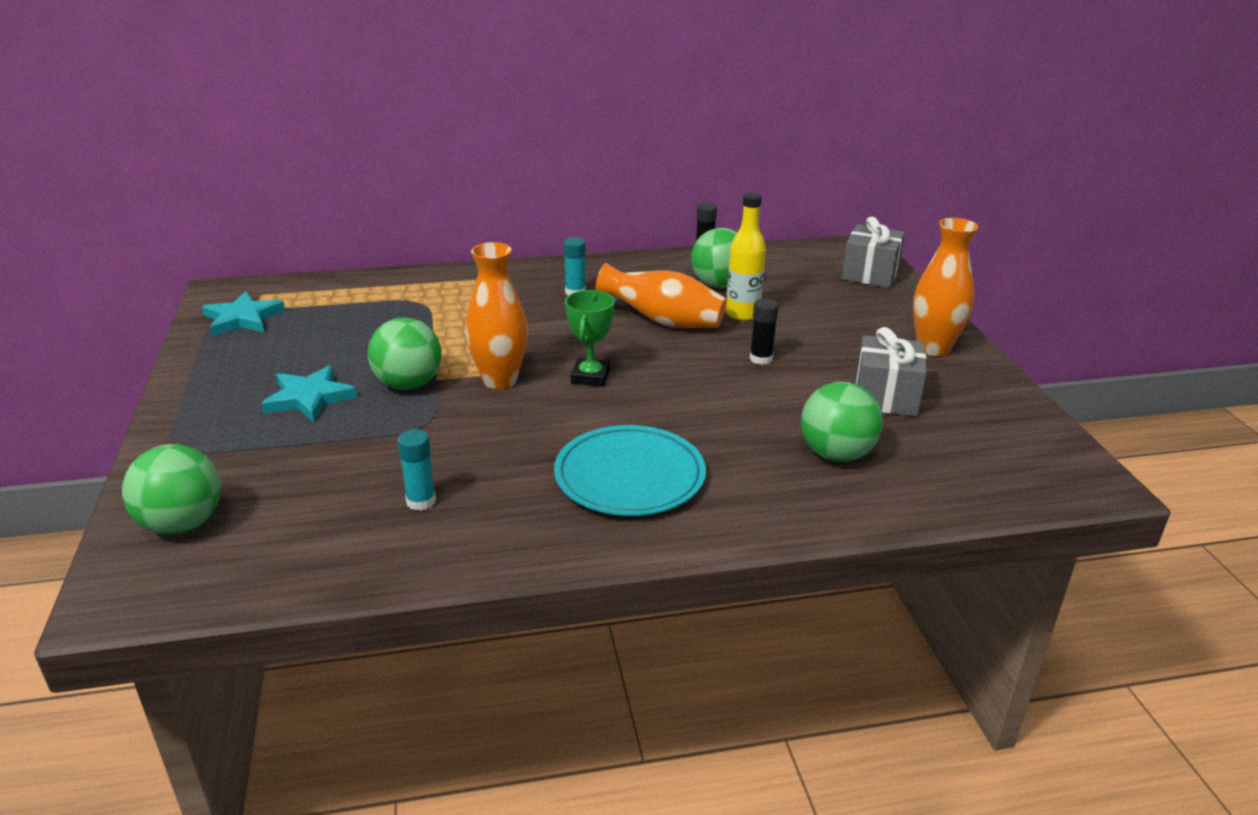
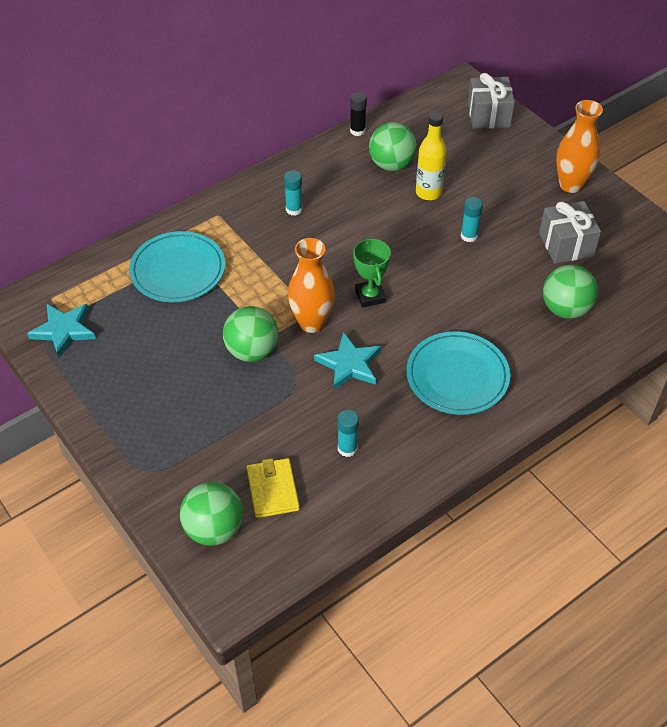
camera: 25 degrees left, 20 degrees up
turquoise star [261,365,357,422] -> turquoise star moved to [314,332,381,390]
orange vase [596,263,727,328] -> none
black glue stick [750,298,779,365] -> turquoise glue stick [461,197,483,242]
none -> turquoise plate [129,231,225,302]
none -> yellow wallet [246,458,300,518]

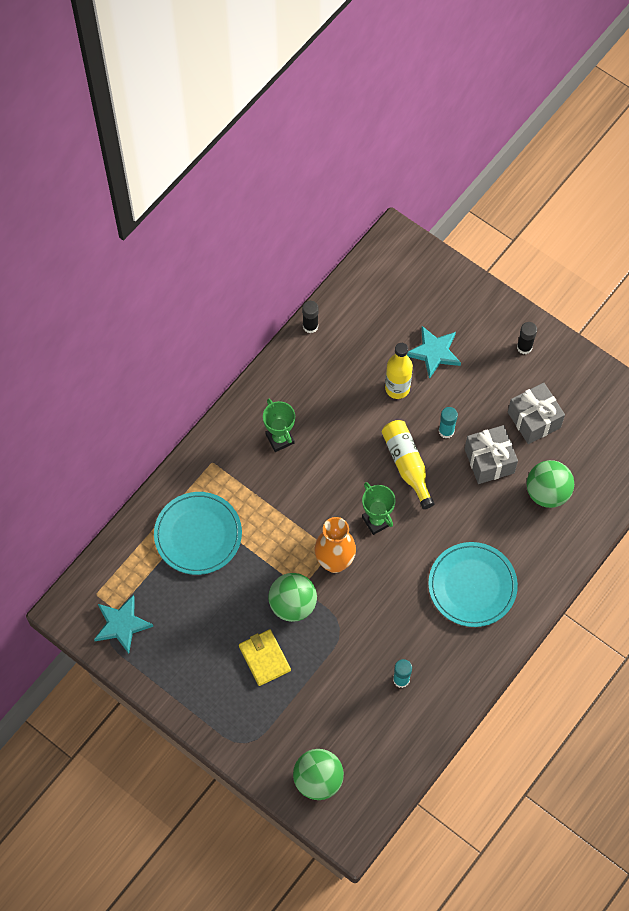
camera: 15 degrees left, 15 degrees up
yellow wallet [246,458,300,518] -> yellow wallet moved to [239,630,291,686]
turquoise glue stick [284,170,303,215] -> green trophy [263,399,295,452]
turquoise star [314,332,381,390] -> turquoise star moved to [407,326,461,379]
green ball [369,122,417,171] -> none
grey gift [468,73,515,129] -> grey gift moved to [465,425,518,484]
orange vase [556,100,603,193] -> black glue stick [517,322,537,354]
none -> yellow bottle [382,420,434,509]

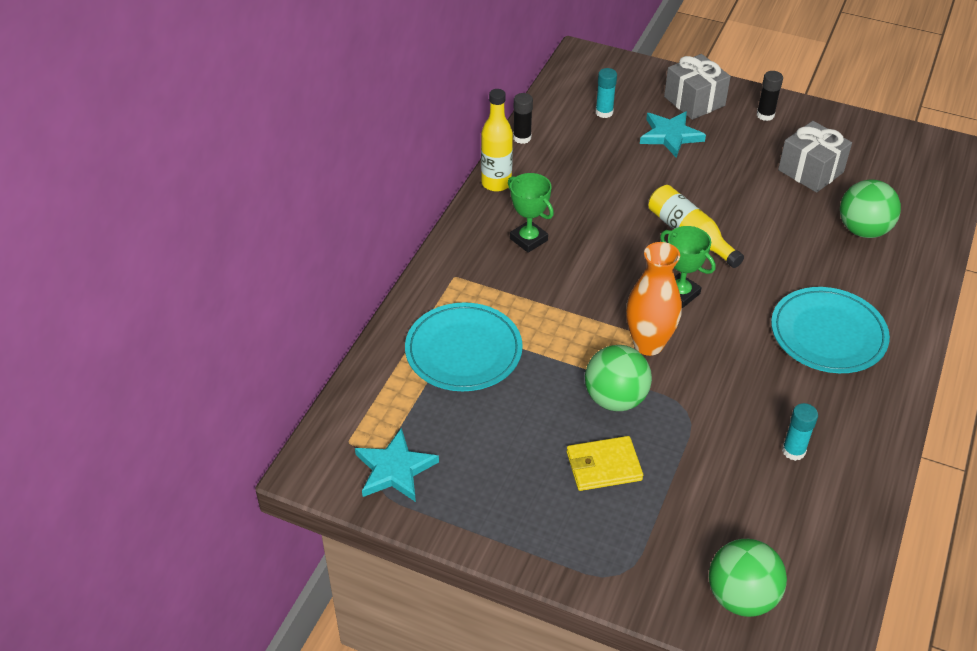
camera: 15 degrees left, 20 degrees down
yellow wallet [239,630,291,686] -> yellow wallet turned 60 degrees counterclockwise [567,436,643,491]
yellow bottle [385,343,413,399] -> yellow bottle moved to [481,89,513,192]
turquoise glue stick [439,407,458,439] -> turquoise glue stick moved to [595,68,617,118]
grey gift [465,425,518,484] -> grey gift moved to [664,54,731,120]

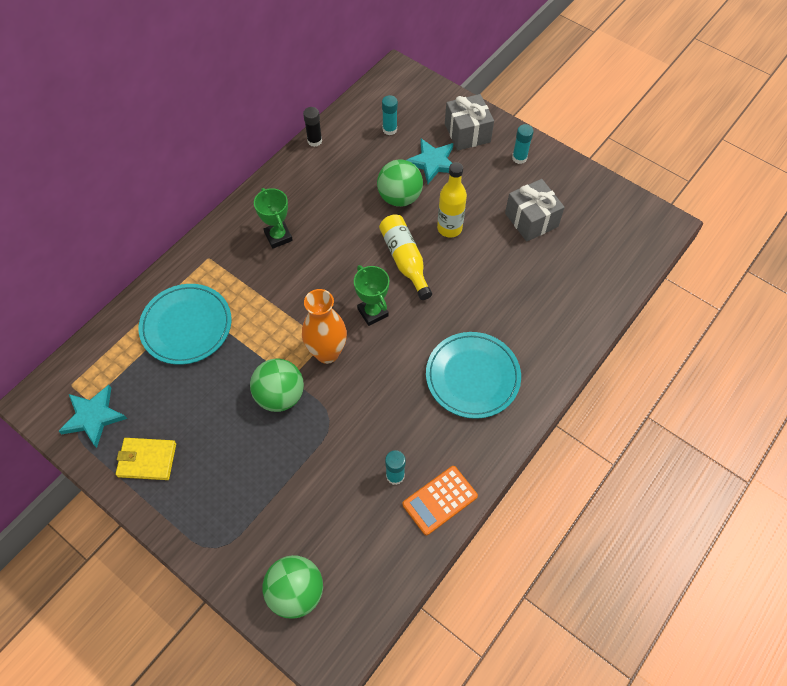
camera: 15 degrees right, 15 degrees up
yellow bottle [481,89,513,192] -> yellow bottle moved to [437,162,467,238]
yellow wallet [567,436,643,491] -> yellow wallet moved to [116,438,176,480]
black glue stick [757,71,783,121] -> turquoise glue stick [512,124,534,164]
green ball [840,179,901,238] -> green ball moved to [377,160,423,207]
none -> orange calculator [402,466,478,535]

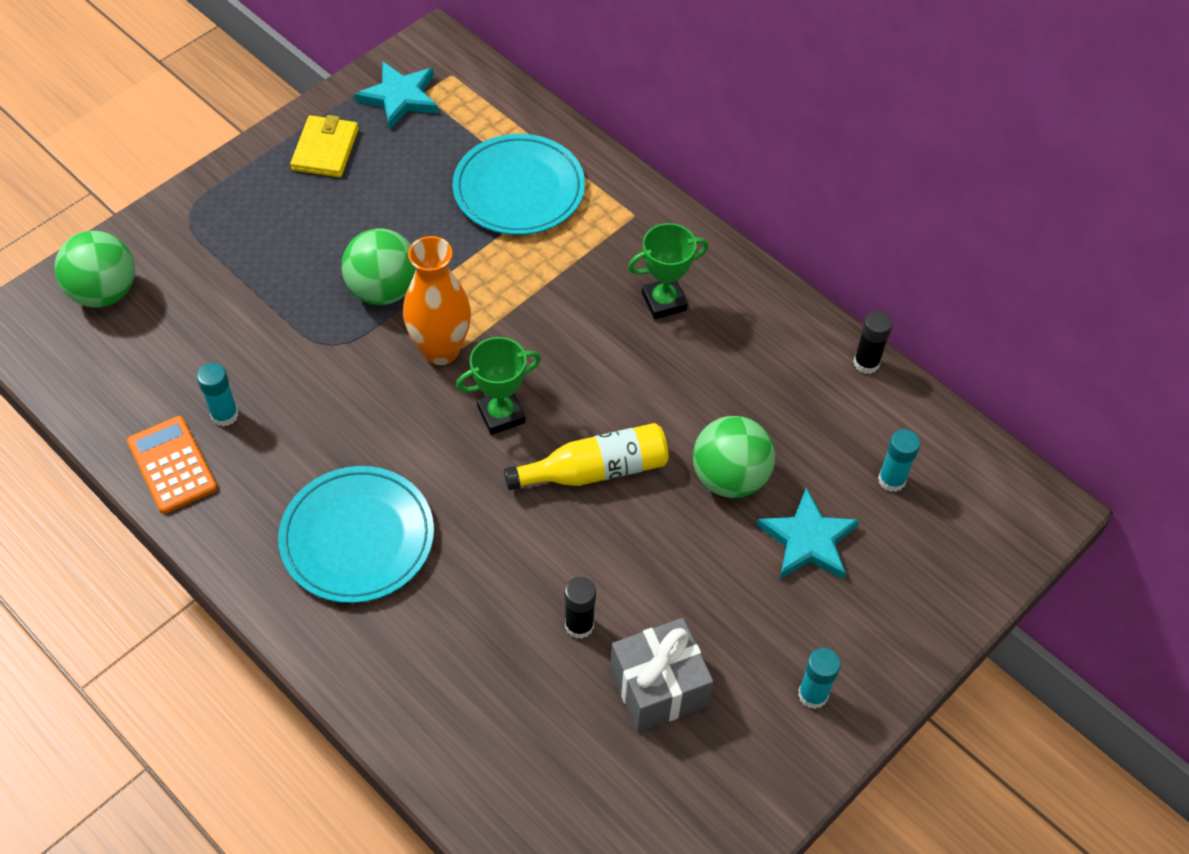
camera: 95 degrees right, 5 degrees down
yellow bottle [437,162,467,238] -> none
grey gift [445,94,494,151] -> none
none -> black glue stick [565,577,596,639]

